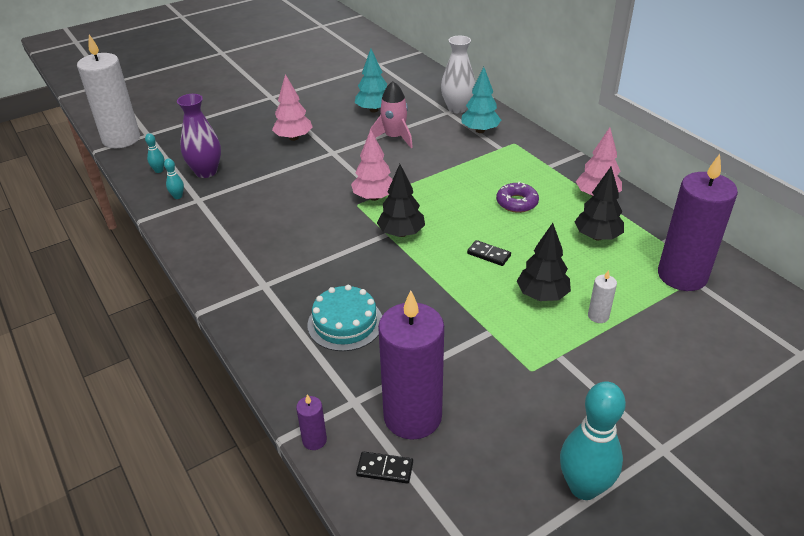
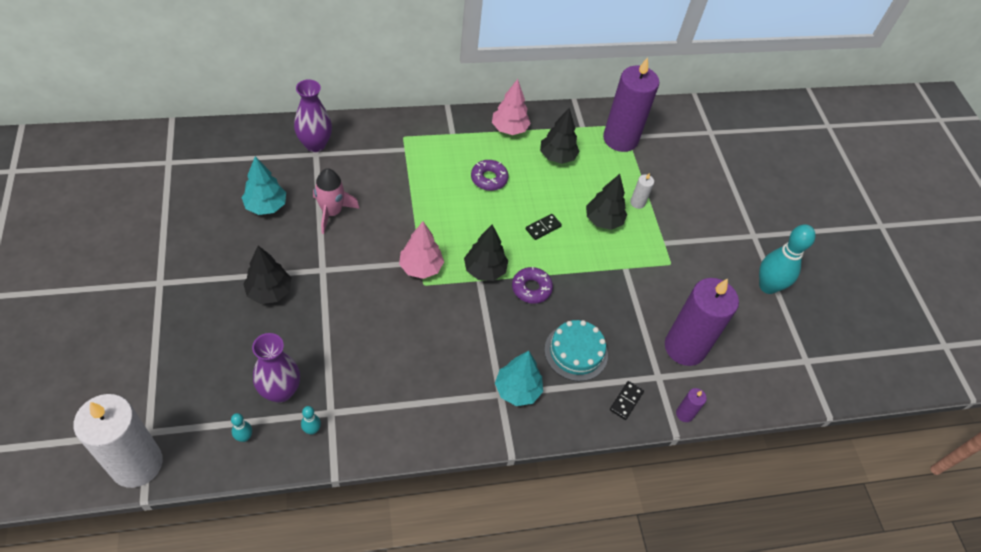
camera: 75 degrees left, 15 degrees up
pink tree [272,74,313,141] -> black tree [243,246,291,304]
black domino [356,451,413,484] -> black domino moved to [610,381,644,420]
white vase [441,36,475,113] -> purple vase [294,79,332,152]
turquoise tree [461,67,501,133] -> turquoise tree moved to [495,351,543,406]
none -> purple donut [512,267,553,304]

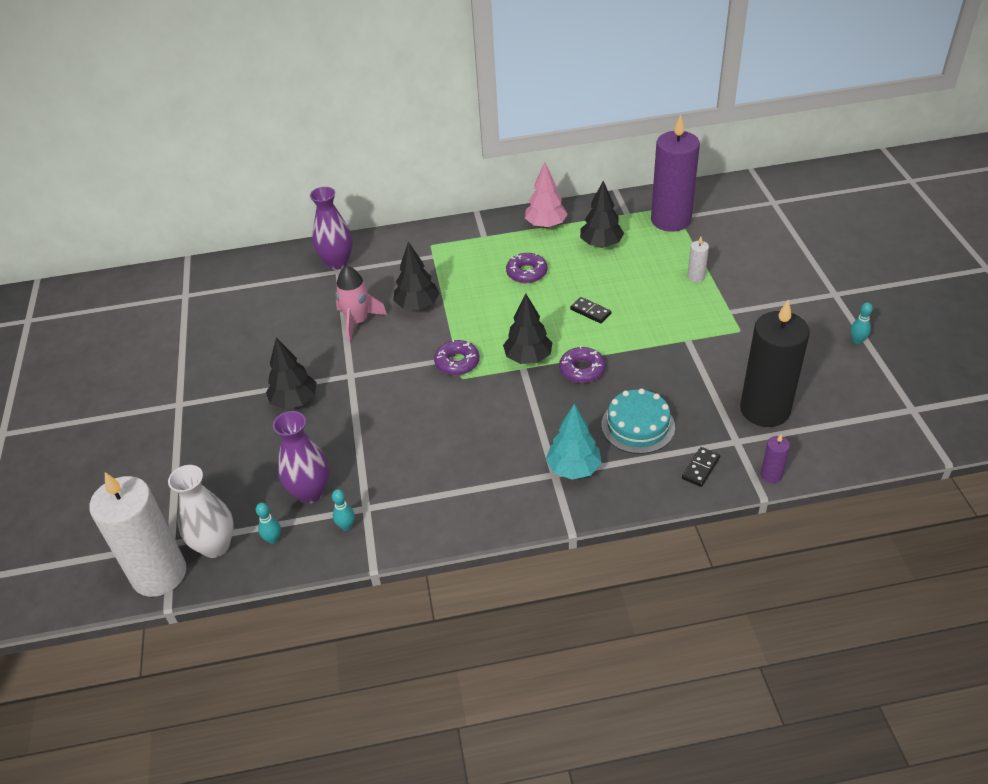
camera: 10 degrees right, 10 degrees down
turquoise tree [242,156,286,215] -> none
pink tree [399,222,444,279] -> purple donut [434,339,480,375]
black domino [526,214,562,240] -> black domino turned 75 degrees clockwise [570,297,611,323]
black tree [586,174,627,230] -> black tree moved to [393,242,440,310]
purple candle [665,278,739,366] -> black candle [740,300,810,427]
turquoise bowling pin [759,224,816,294] -> turquoise bowling pin [851,302,873,344], size x0.44
none -> white vase [168,465,234,558]

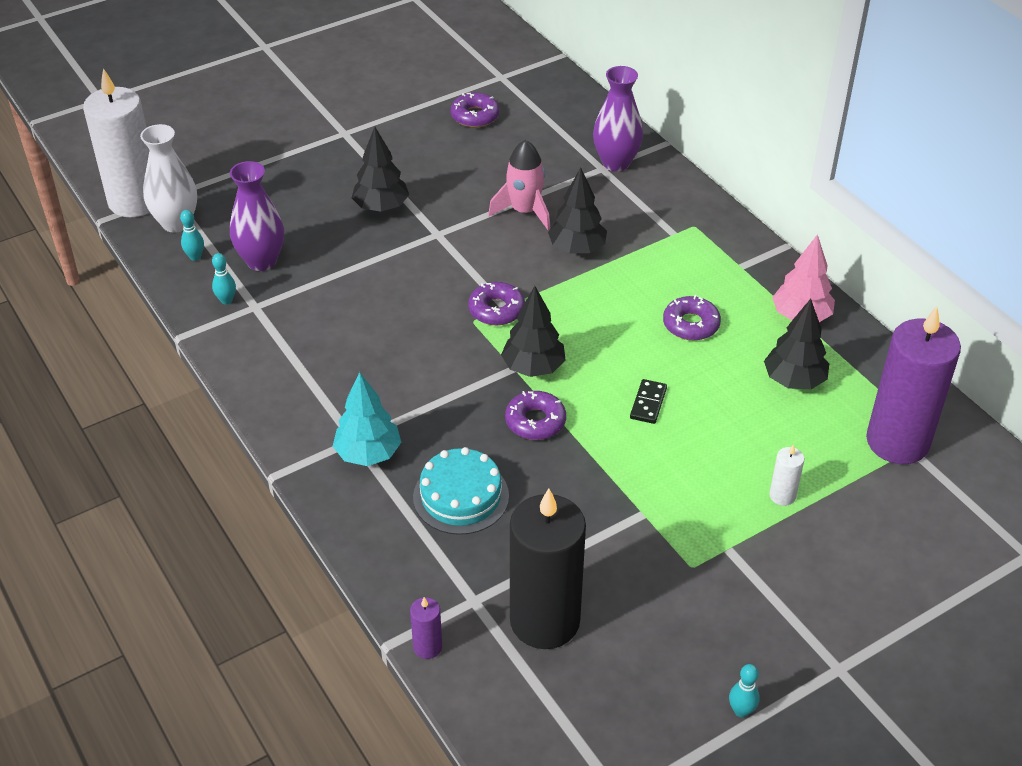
camera: 65 degrees right, 0 degrees up
black domino [682,447,720,487] -> none
none -> purple donut [451,92,500,127]

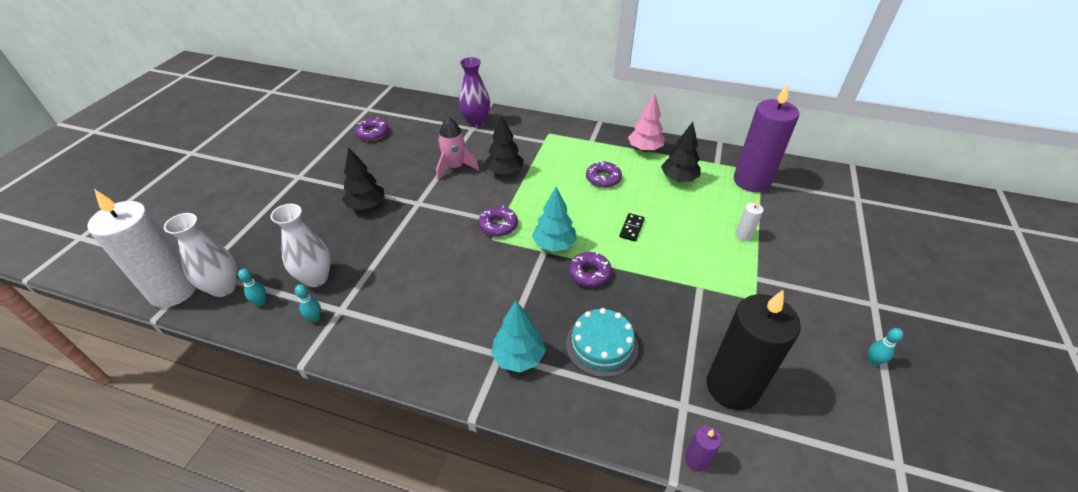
camera: 40 degrees left, 0 degrees up
purple vase [230,161,284,271] -> white vase [271,204,331,287]
black tree [501,286,565,377] -> turquoise tree [532,187,577,252]
black domino [630,379,667,424] -> black domino turned 45 degrees clockwise [619,213,645,241]

